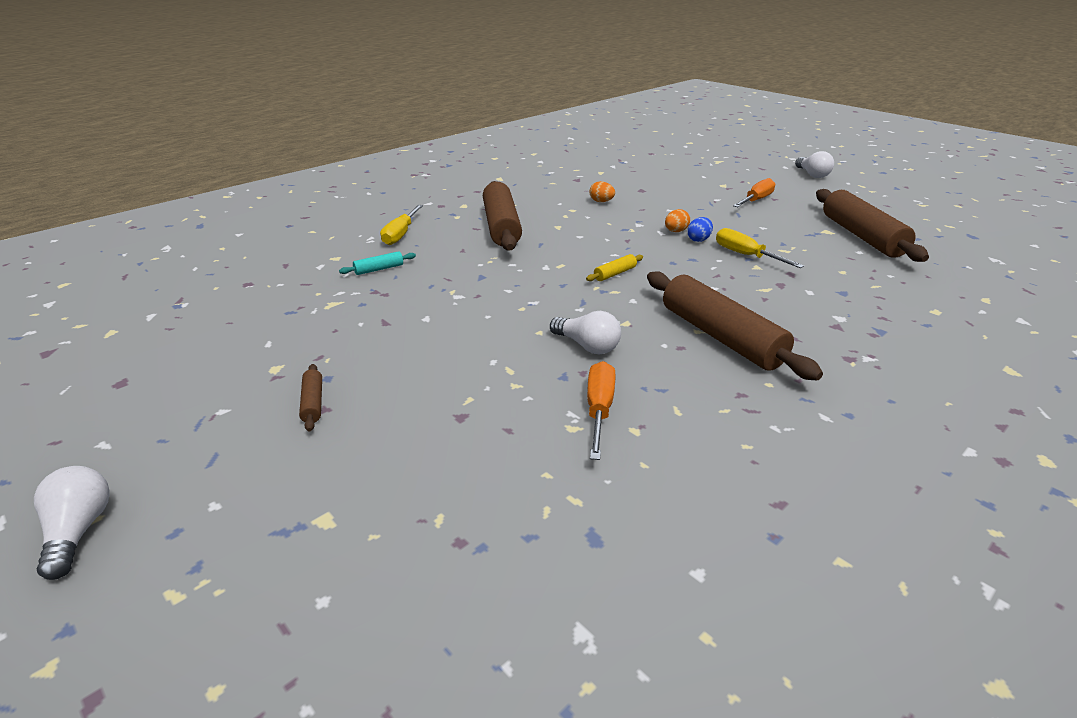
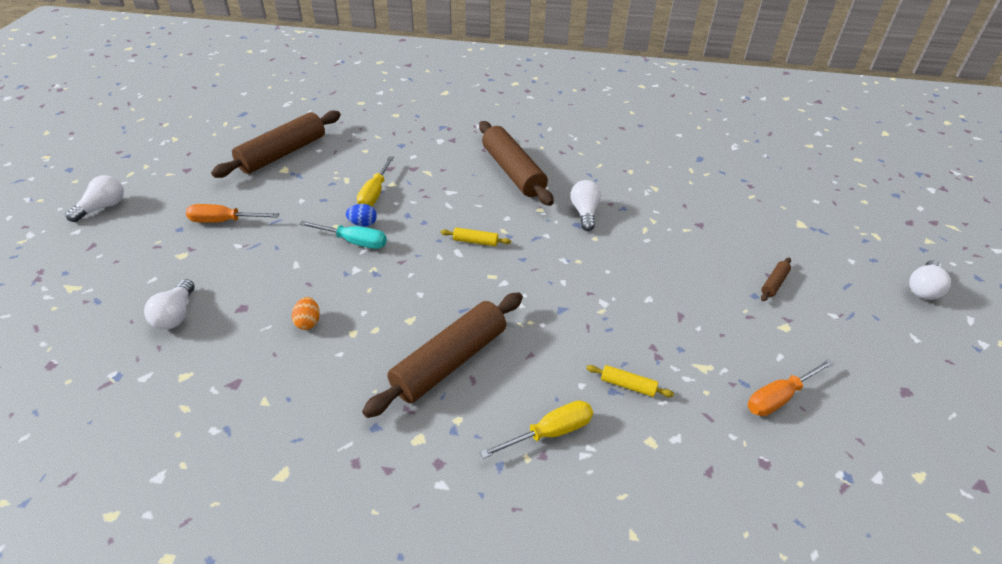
camera: 130 degrees left, 10 degrees up
turquoise rolling pin [339,251,416,275] -> yellow rolling pin [586,365,674,397]
orange screwdriver [587,361,615,460] -> orange screwdriver moved to [748,359,834,416]
brown rolling pin [647,272,823,380] -> brown rolling pin turned 45 degrees counterclockwise [479,121,554,206]
orange egg [665,209,690,232] -> turquoise screwdriver [299,221,387,249]
none -> white light bulb [144,279,195,330]

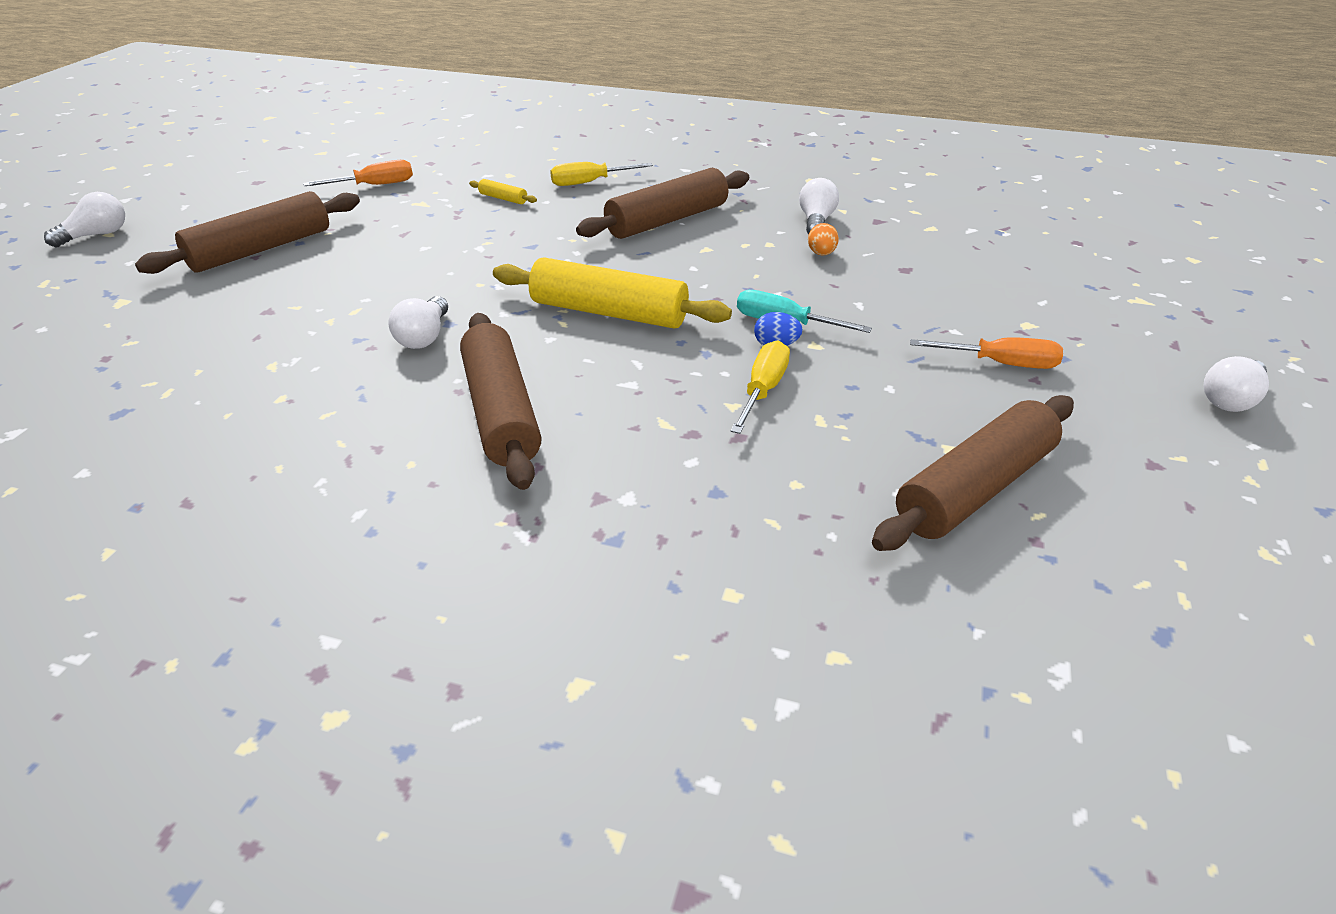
camera: 170 degrees left, 5 degrees down
white light bulb [144,279,195,330] -> white light bulb moved to [799,178,839,235]
yellow rolling pin [441,227,511,246] -> yellow rolling pin [493,257,732,329], size x2.42
brown rolling pin [761,258,791,301] -> brown rolling pin [135,191,360,274], size x2.42

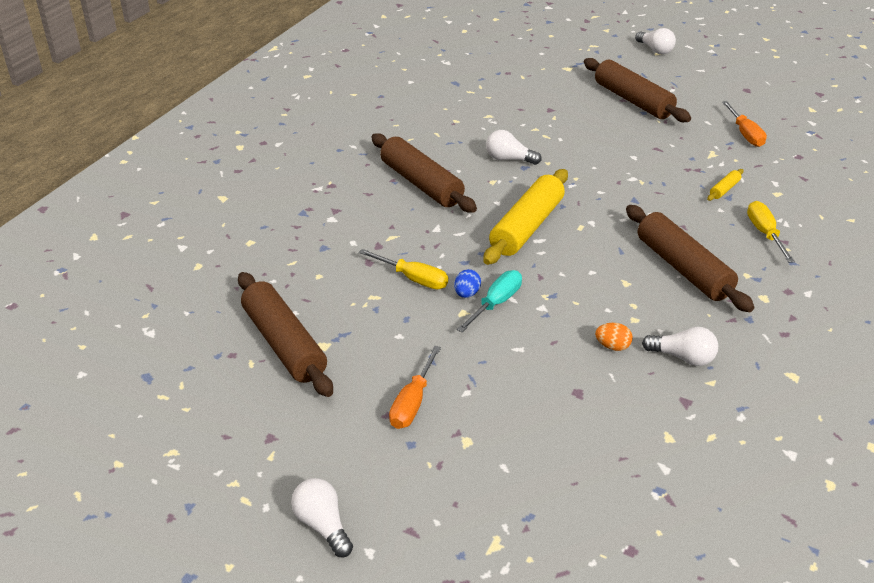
camera: 100 degrees right, 0 degrees up
brown rolling pin [460,313,542,490] -> brown rolling pin turned 60 degrees clockwise [371,133,477,213]

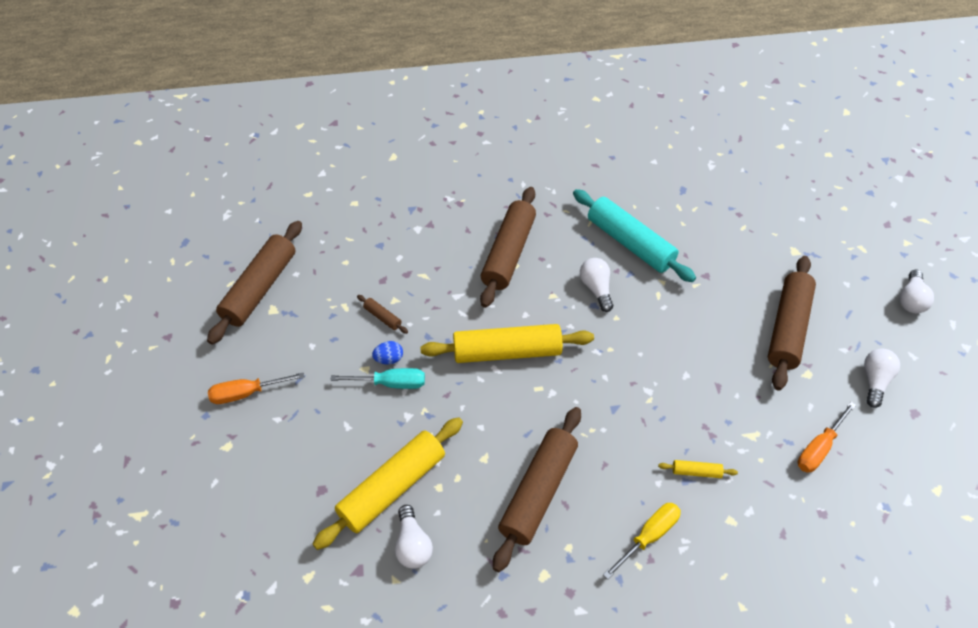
camera: 55 degrees right, 15 degrees up
white light bulb [291,478,353,557] -> white light bulb moved to [864,349,900,408]
yellow screwdriver [359,249,448,289] -> brown rolling pin [357,295,408,334]
orange egg [595,323,633,351] -> yellow rolling pin [313,417,463,550]
none -> turquoise rolling pin [573,189,696,282]

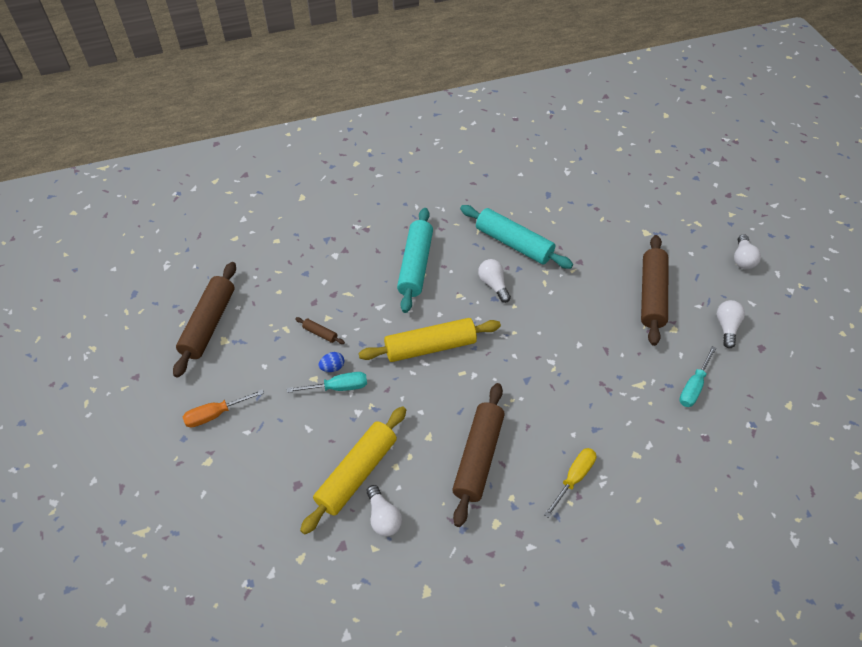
camera: 10 degrees left, 0 degrees up
brown rolling pin [480,187,536,308] -> turquoise rolling pin [397,208,433,313]
yellow rolling pin [658,460,738,478] -> none
orange screwdriver [798,402,856,473] -> turquoise screwdriver [679,346,716,407]

